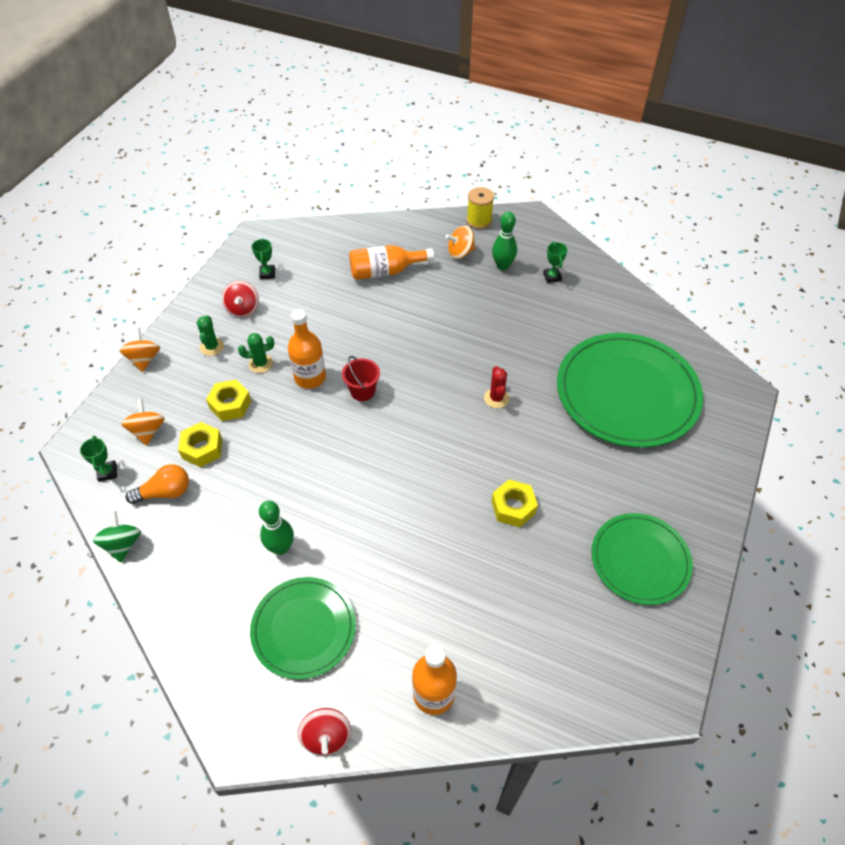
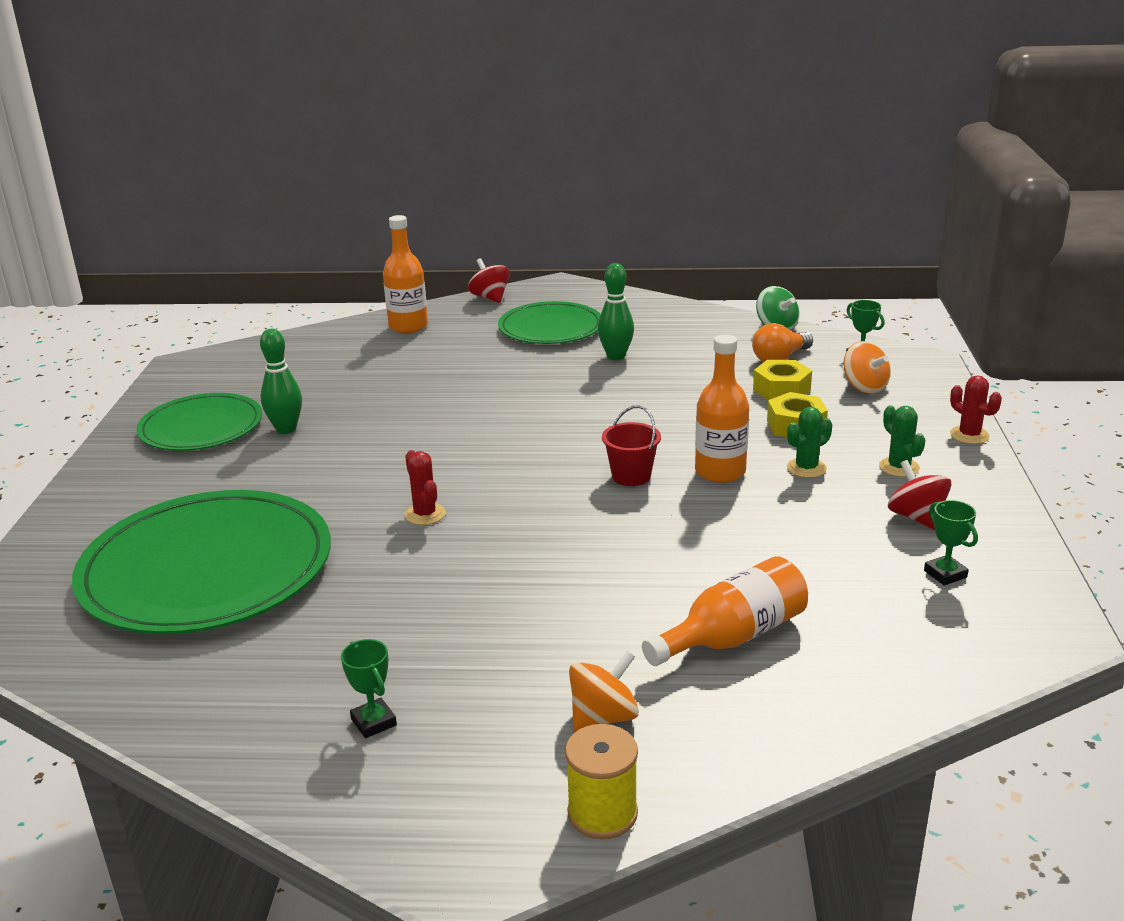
camera: 160 degrees right, 25 degrees down
orange spinning top [120,328,160,372] -> red cactus [950,376,1002,444]
yellow nut [491,480,538,528] -> none
green bowling pin [492,212,517,270] -> green bowling pin moved to [260,329,302,434]

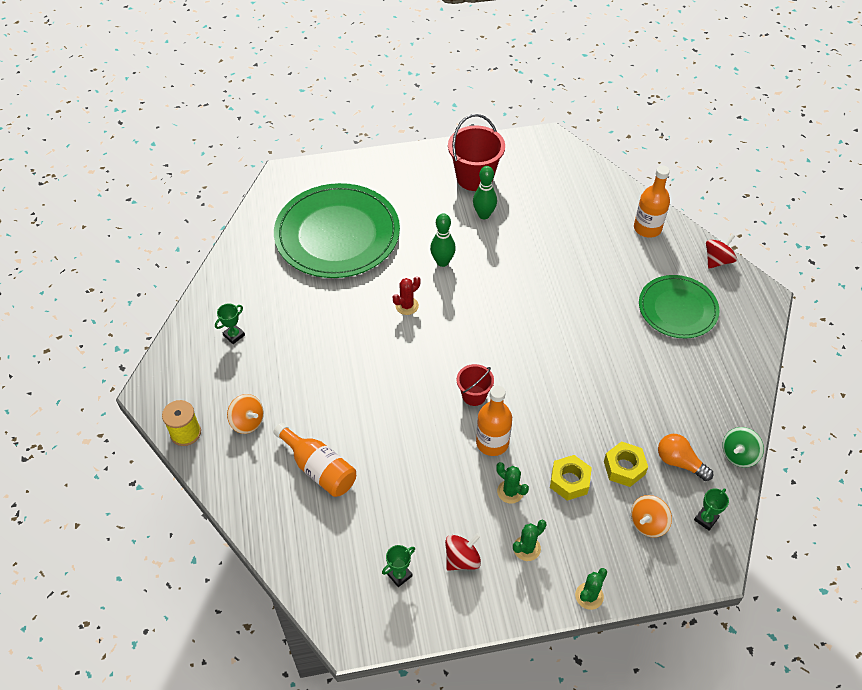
camera: 75 degrees right, 25 degrees up
green plate [137,393,262,451] -> red bucket [448,114,505,191]
green bowling pin [598,263,634,360] -> green bowling pin moved to [430,213,456,267]
red cactus [950,376,1002,444] -> green cactus [575,568,607,610]

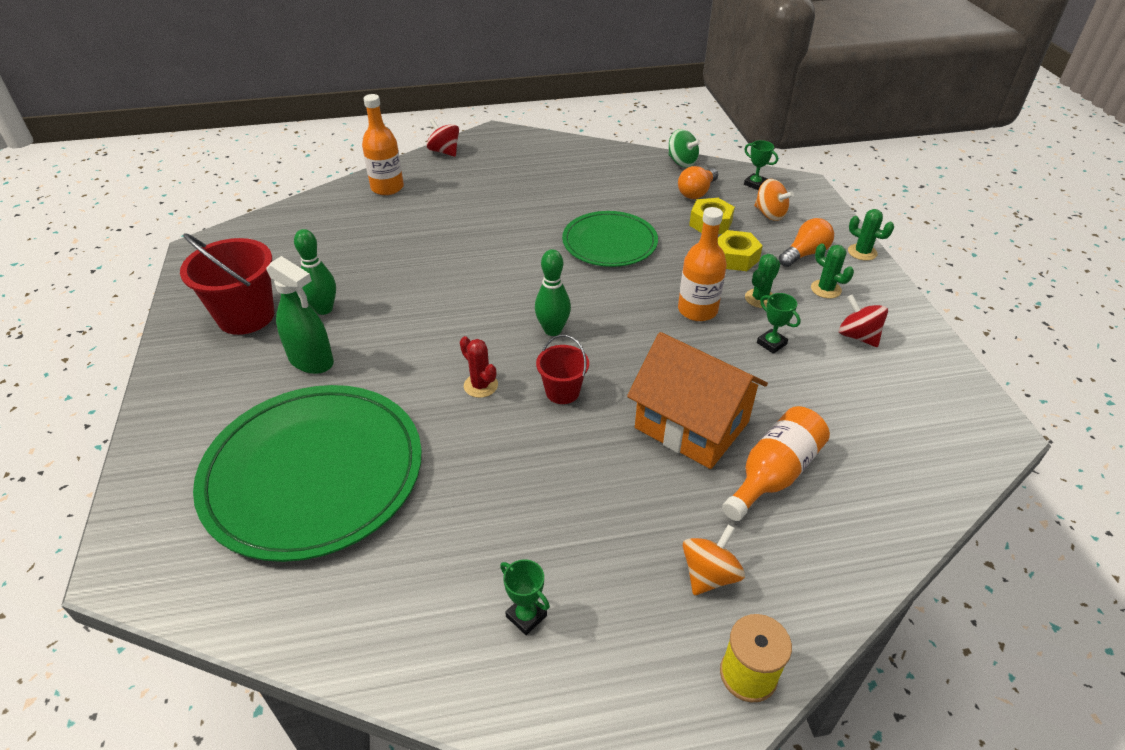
camera: 90 degrees left, 10 degrees down
green trophy [382,545,415,587] -> green trophy moved to [757,293,801,354]
green bowling pin [430,213,456,267] -> green bowling pin moved to [535,249,571,336]
red bucket [457,364,494,406] -> red bucket moved to [536,335,589,404]
green plate [639,275,720,338] -> green plate moved to [562,211,658,267]
none -> green spray bottle [266,256,334,374]
none -> orange house [627,332,768,469]
none -> orange light bulb [779,218,834,267]

